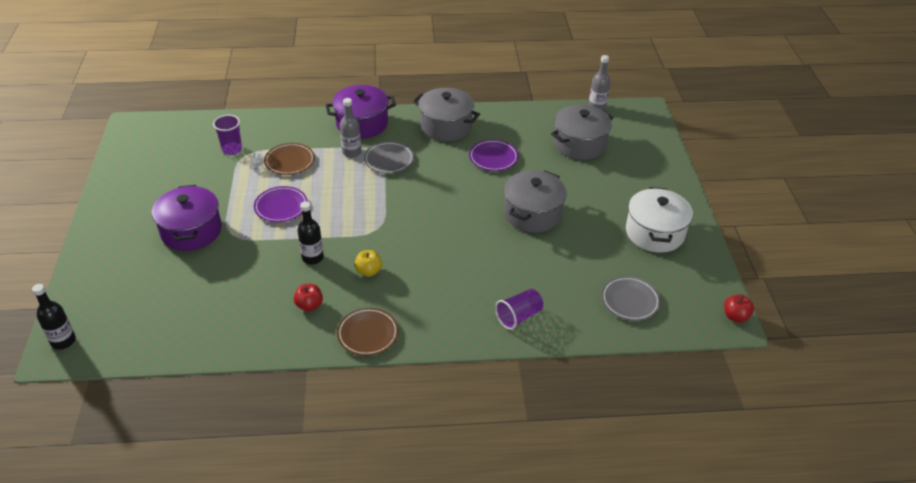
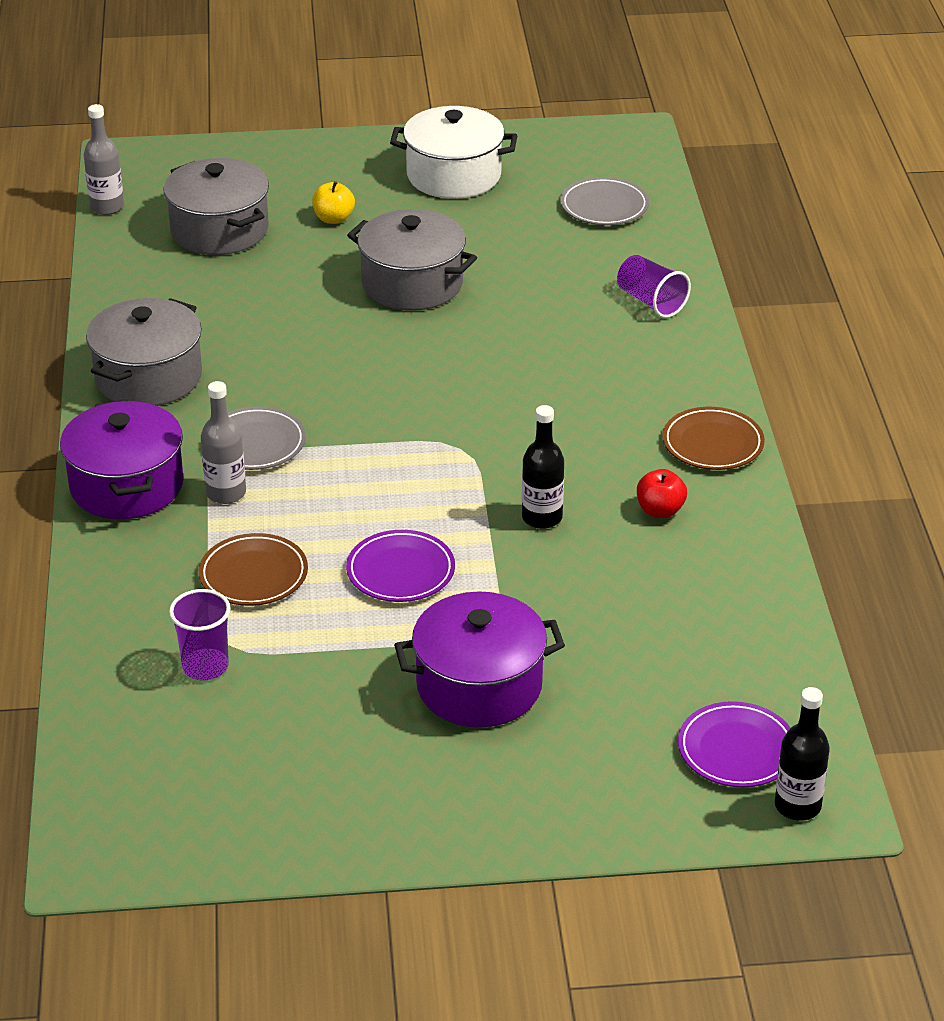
camera: 90 degrees left, 5 degrees down
yellow apple [355,250,382,277] -> yellow apple moved to [312,181,355,224]
purple plate [469,139,519,171] -> purple plate moved to [678,701,790,787]
red apple [724,295,754,322] -> none

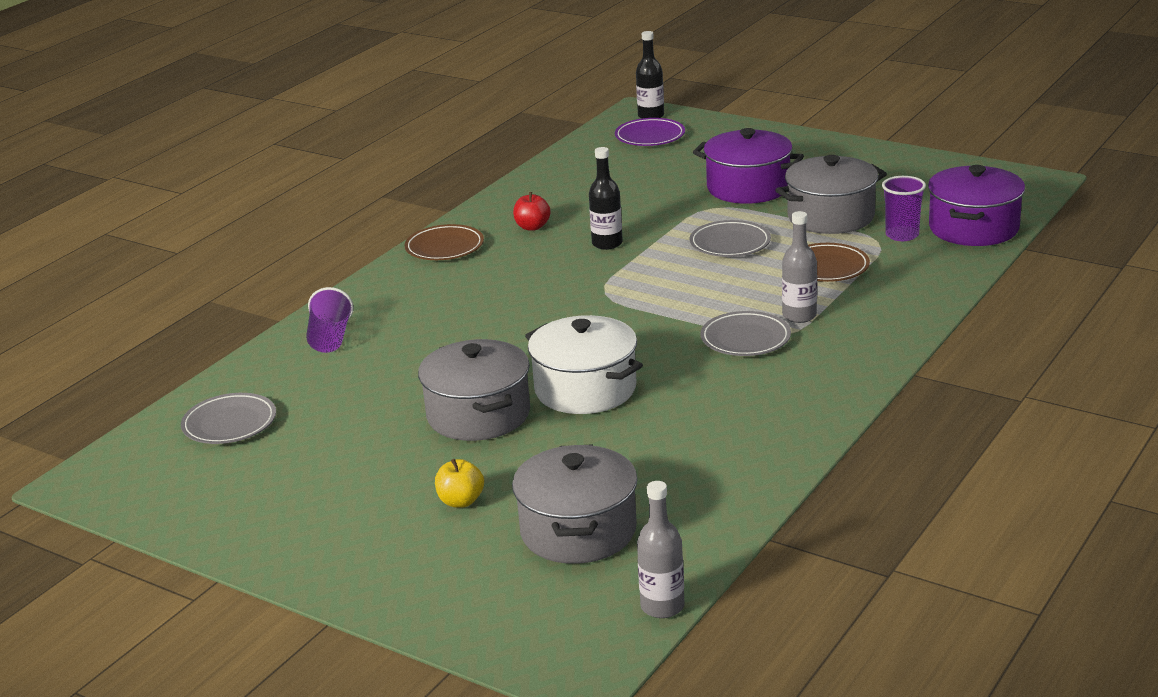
camera: 140 degrees left, 10 degrees down
purple pot [60,399,184,519] -> purple pot moved to [928,165,1025,246]
grey pot [86,298,202,406] -> grey pot moved to [775,155,887,234]
purple plate [346,530,455,602] -> grey plate [690,220,771,257]
white pot [390,106,517,199] -> white pot moved to [525,315,643,414]

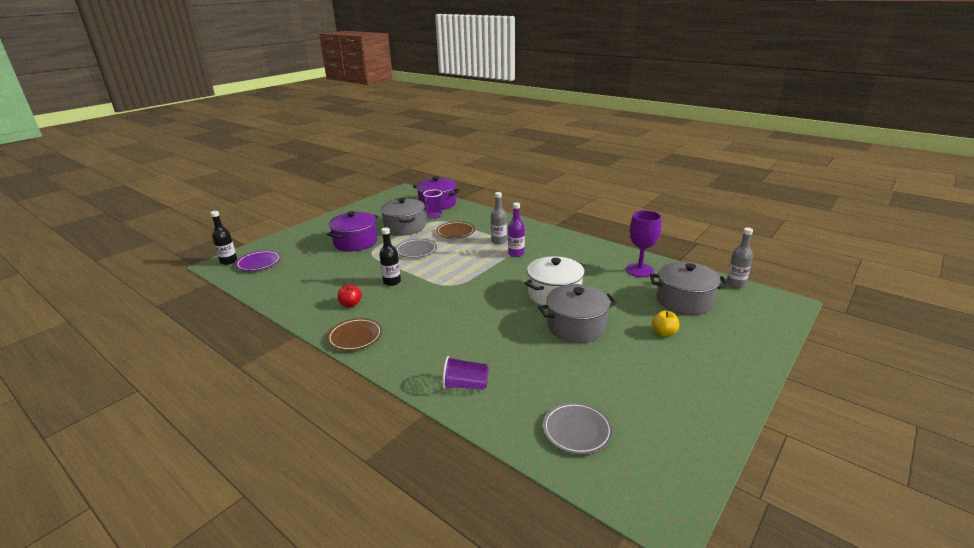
camera: 85 degrees left, 0 degrees up
grey plate [700,311,791,356] -> purple bottle [508,203,525,257]
none -> purple goblet [626,210,661,277]

